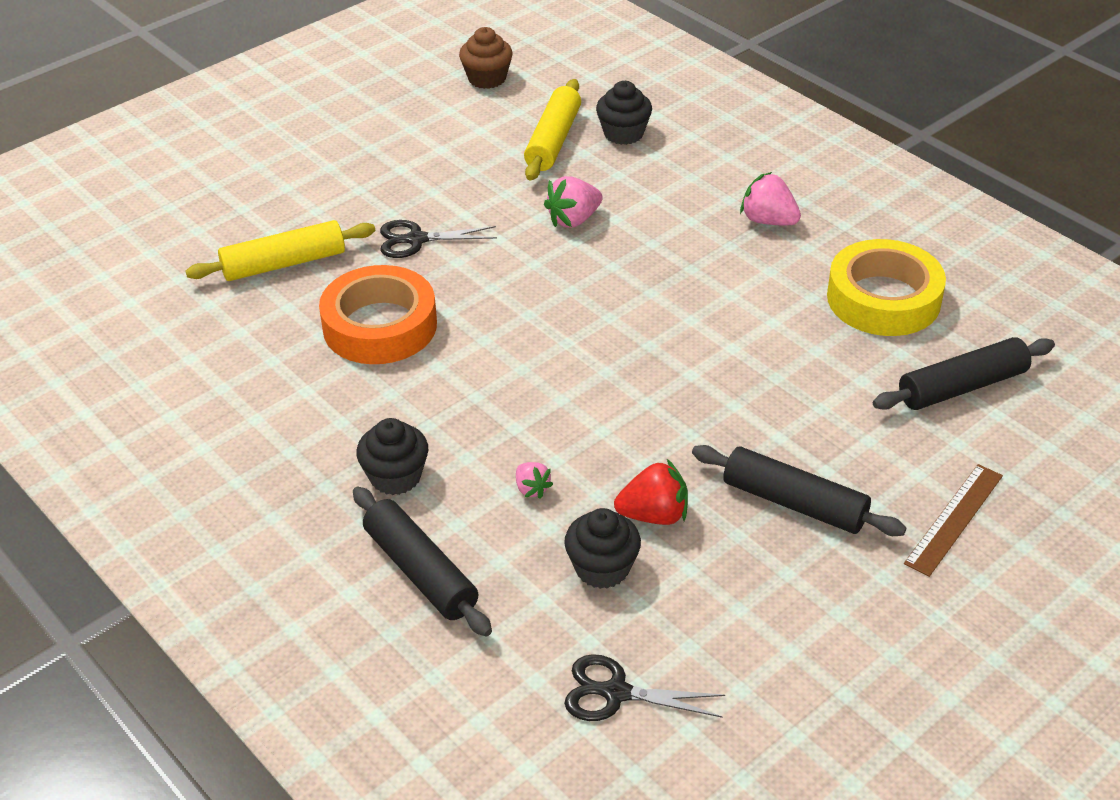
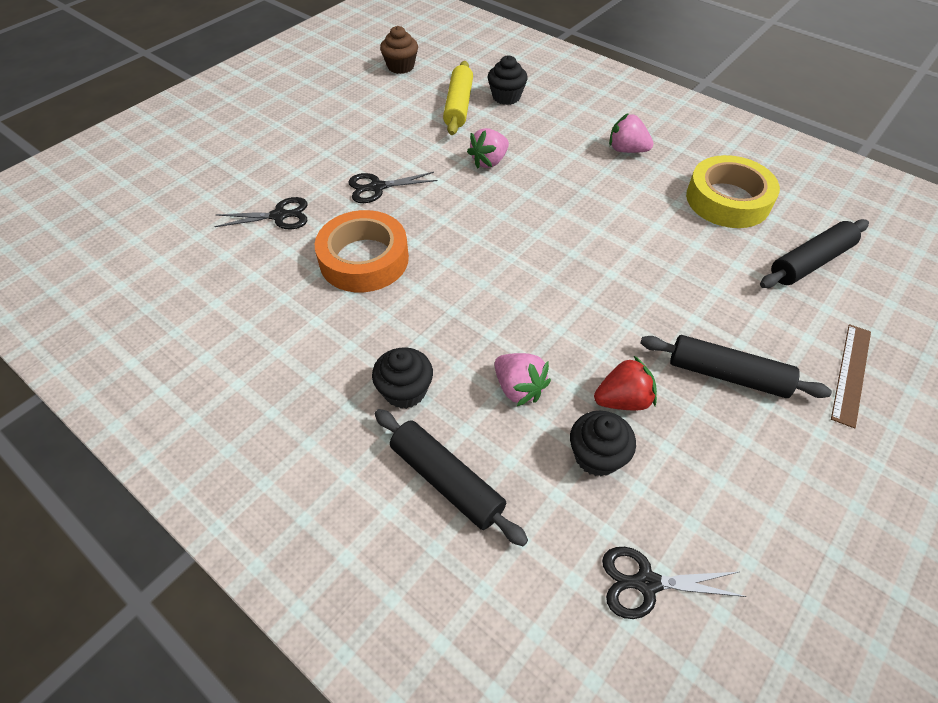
camera: 10 degrees left, 10 degrees up
yellow rolling pin [185,220,375,281] -> black scissors [214,197,307,229]
pink strawberry [516,462,553,499] -> pink strawberry [494,353,551,407], size x1.70

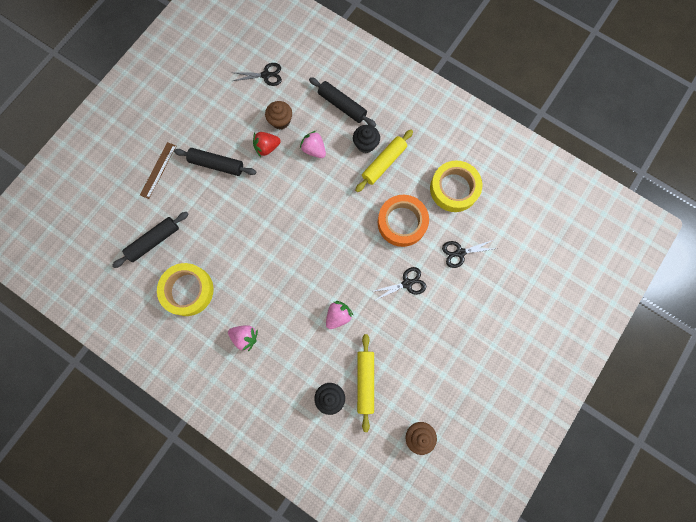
camera: 175 degrees right, 25 degrees up
black cupcake [570,411,636,477] -> brown cupcake [265,101,292,130]
none -> yellow rolling pin [355,130,413,192]
none -> yellow tape [430,161,482,212]

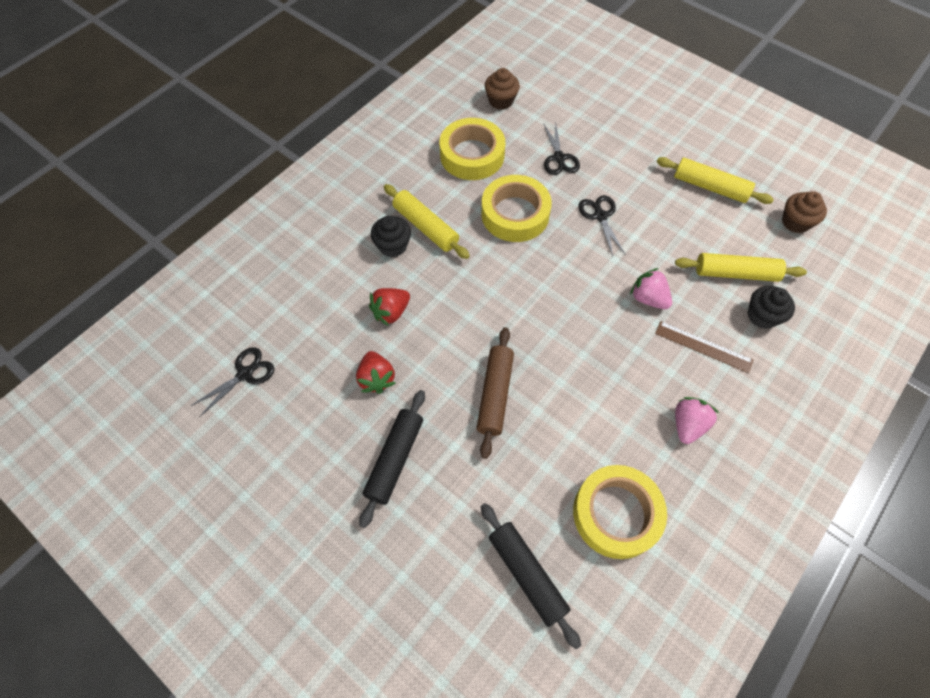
camera: 85 degrees left, 15 degrees down
brown ruler [140,142,176,199] -> brown ruler moved to [655,321,753,373]
black scissors [231,63,282,86] -> black scissors turned 45 degrees clockwise [191,347,275,417]
brown cupcake [265,101,292,130] -> brown cupcake moved to [485,68,520,110]
pink strawberry [300,131,326,158] -> red strawberry [369,288,410,326]
black rolling pin [309,77,376,127] -> none
orange tape [378,195,429,247] -> yellow tape [481,175,552,242]
none -> brown rolling pin [476,327,514,459]
none -> yellow rolling pin [657,157,774,204]

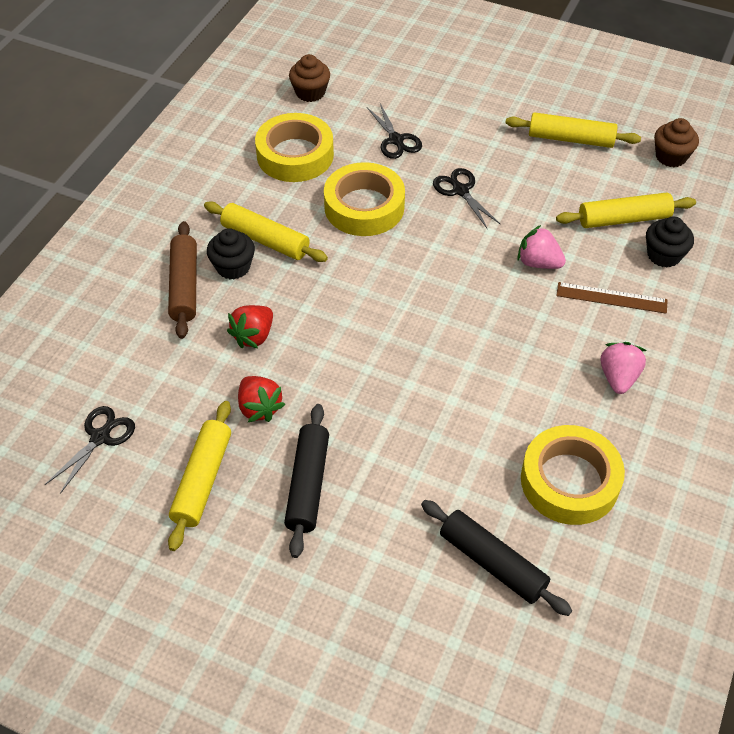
camera: 15 degrees left, 10 degrees down
brown rolling pin [476,327,514,459] -> brown rolling pin moved to [168,221,197,339]
none -> yellow rolling pin [168,401,231,551]

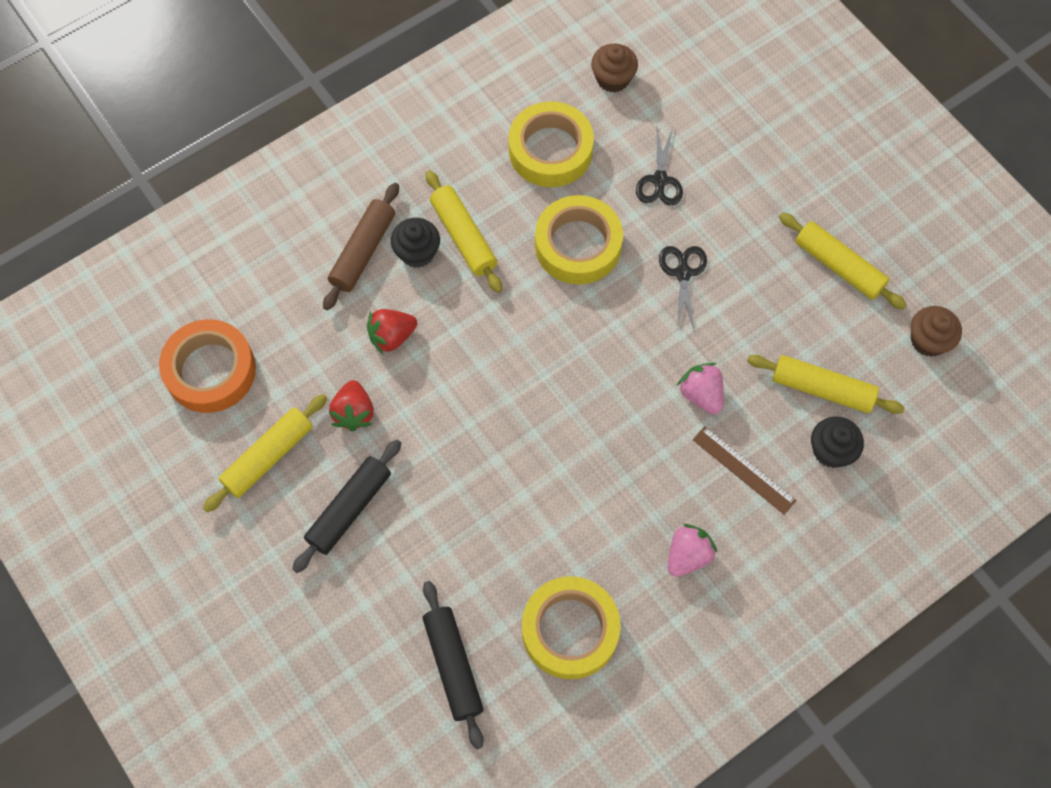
camera: 30 degrees right, 15 degrees up
black scissors [45,406,135,494] -> orange tape [159,319,256,413]

